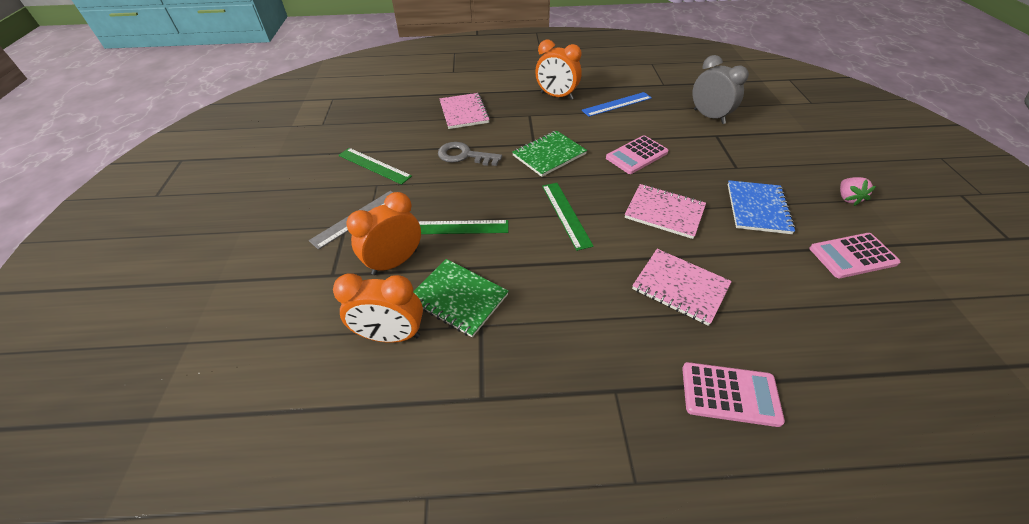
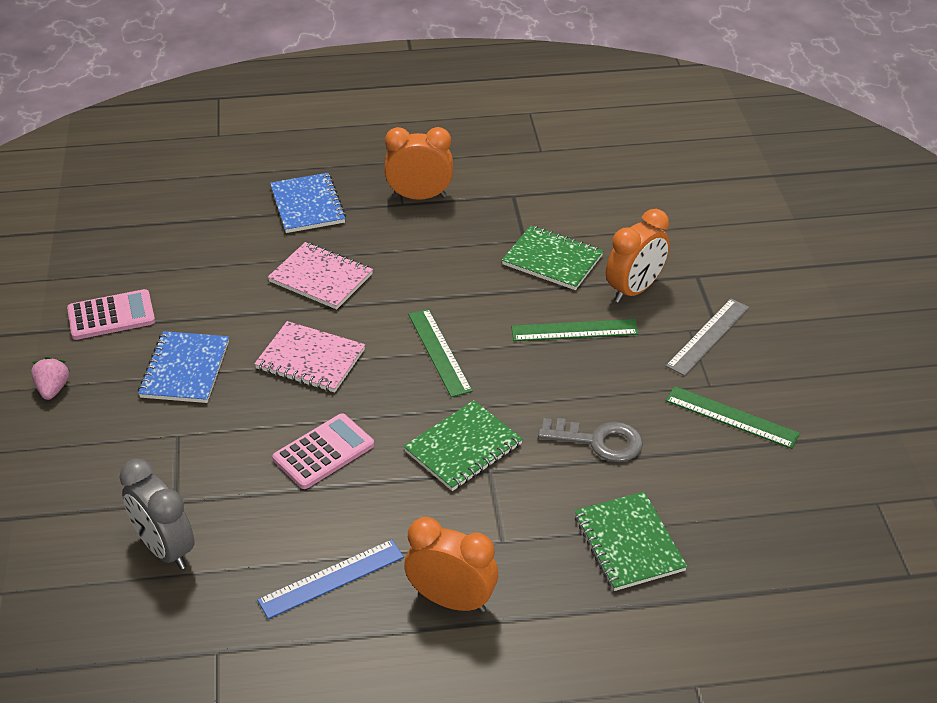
camera: 175 degrees right, 5 degrees down
orange clock [333,273,423,343] -> orange clock moved to [384,127,453,200]
pink notebook [439,93,490,129] -> green notebook [574,492,687,591]
pink calculator [682,362,785,427] -> blue notebook [270,173,346,233]

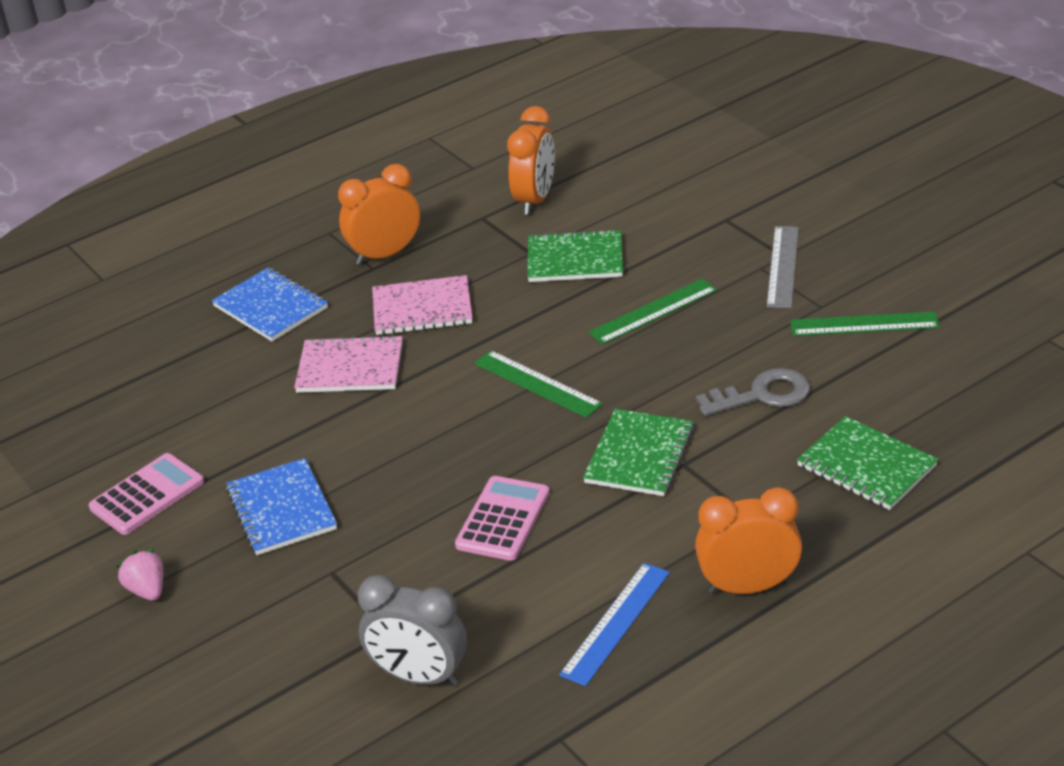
camera: 25 degrees left, 5 degrees down
pink notebook [254,321,365,393] -> pink notebook moved to [372,275,472,335]
orange clock [606,209,670,303] -> orange clock moved to [507,106,555,215]

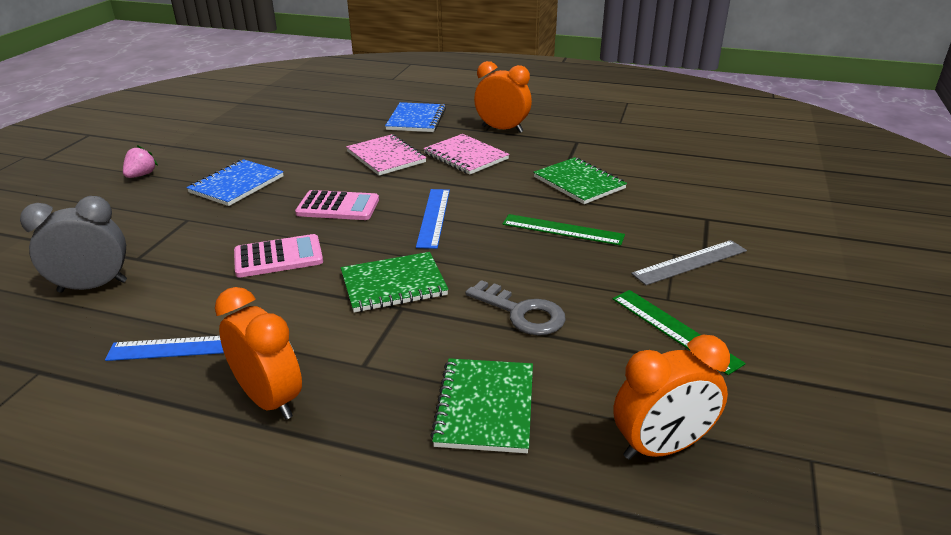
camera: 50 degrees right, 5 degrees down
pink calculator [89,453,204,535] -> pink calculator moved to [295,190,379,220]
grey clock [358,575,467,686] -> grey clock turned 90 degrees clockwise [20,196,127,293]
green ruler [474,350,603,418] -> blue ruler [416,189,450,249]
orange clock [507,106,555,215] -> orange clock moved to [613,335,730,460]

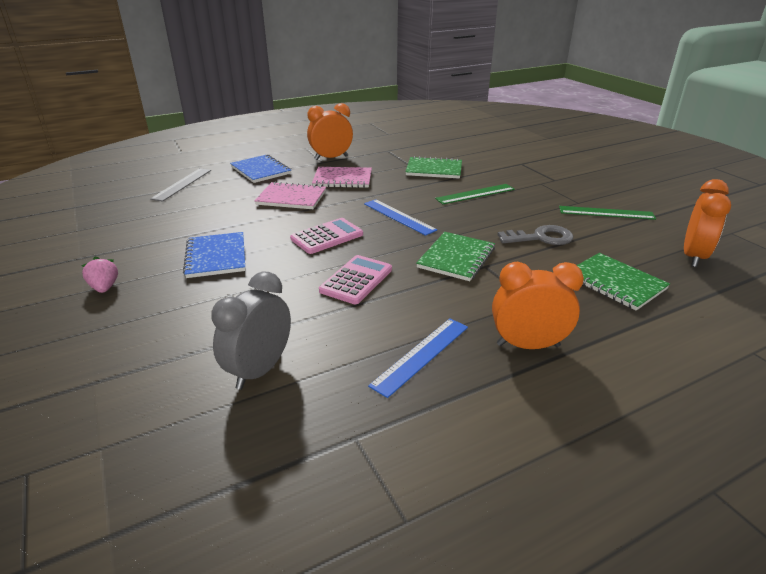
camera: 45 degrees left, 0 degrees up
grey ruler [631,240,747,285] -> grey ruler moved to [150,168,211,201]

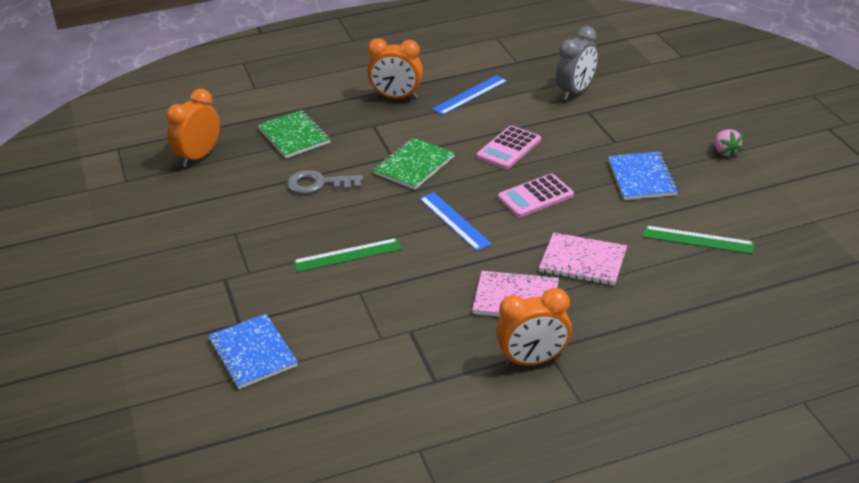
camera: 170 degrees left, 5 degrees up
grey ruler [150,168,211,201] -> none
blue notebook [230,154,291,183] -> blue notebook moved to [208,314,298,389]
green notebook [405,156,462,179] -> none
green ruler [559,206,656,220] -> green ruler moved to [643,225,755,254]

